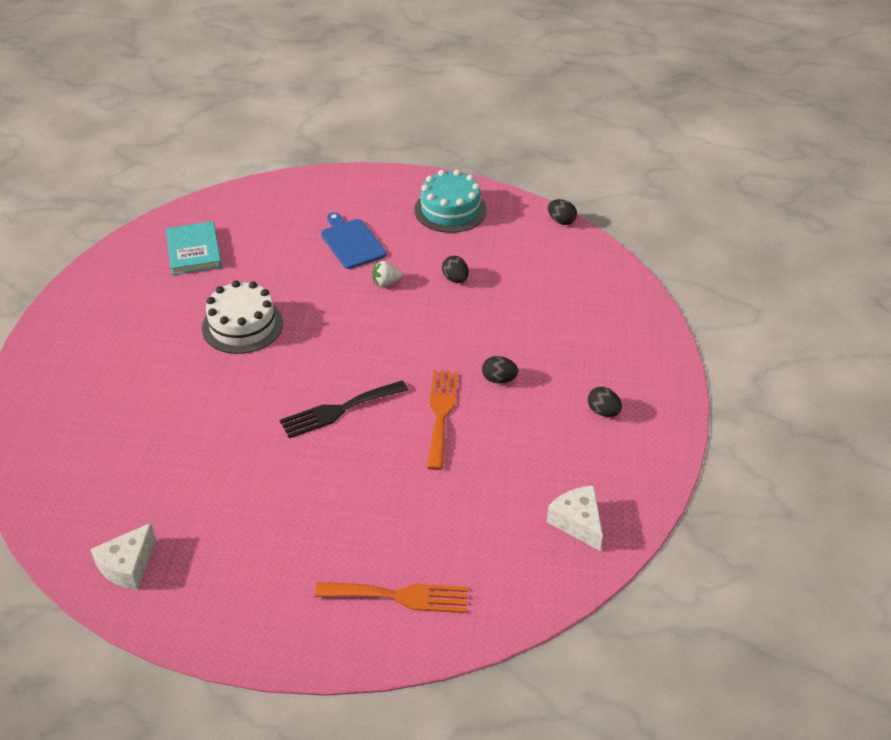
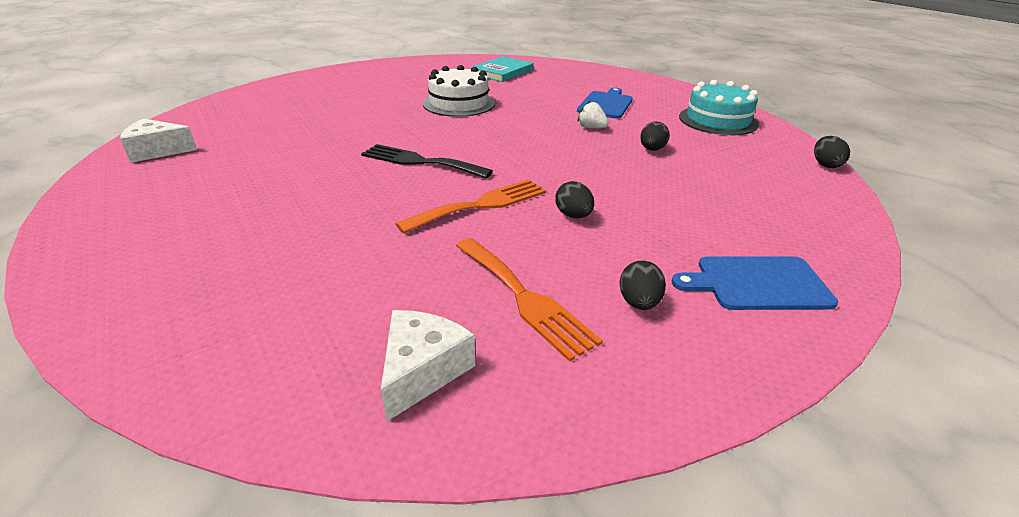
camera: 50 degrees right, 10 degrees down
orange fork [315,582,468,613] -> orange fork moved to [456,238,603,362]
none -> blue cutting board [672,257,838,310]

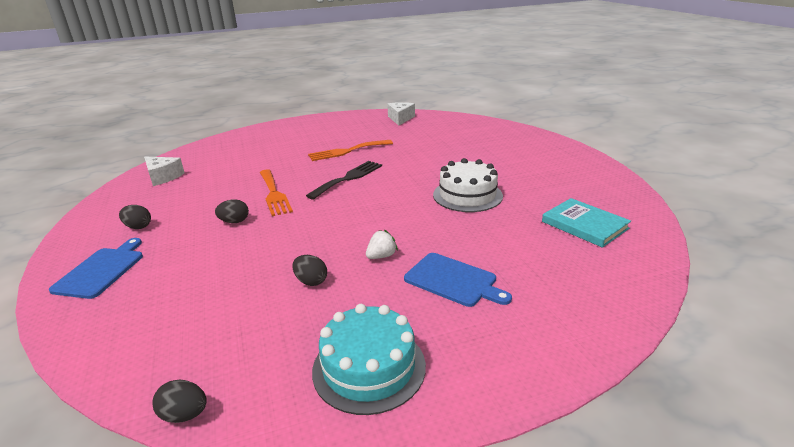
camera: 105 degrees right, 5 degrees down
orange fork [456,238,603,362] -> orange fork moved to [308,140,393,161]

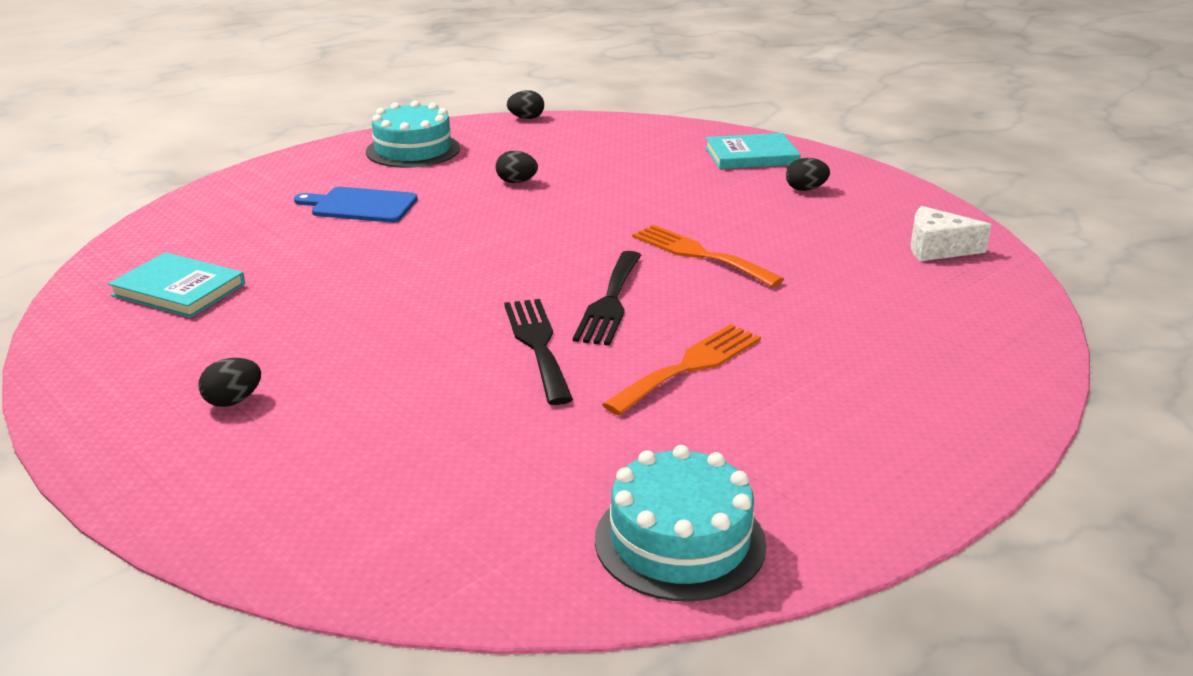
camera: 155 degrees right, 0 degrees up
blue cutting board [49,238,143,299] -> turquoise book [705,133,801,169]
black egg [215,199,249,223] -> black egg moved to [198,358,261,407]
white strawberry [366,230,398,259] -> none
white cheese [387,102,415,126] -> turquoise cake [595,445,766,602]
white cake [433,158,503,212] -> none
none -> black fork [504,299,573,405]

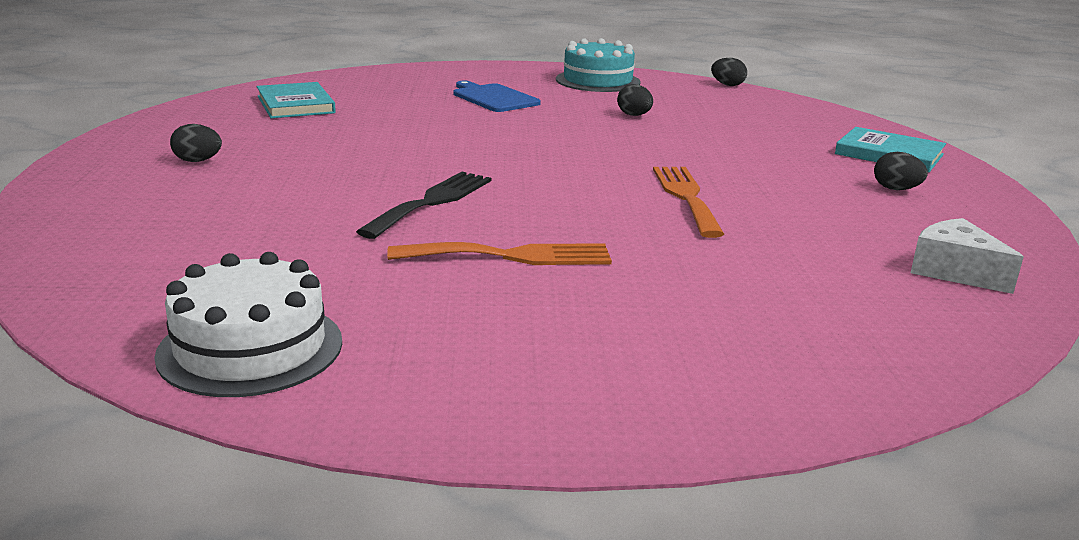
camera: 40 degrees right, 5 degrees down
black fork [573,251,641,346] -> none
turquoise cake [595,445,766,602] -> white cake [154,252,342,397]

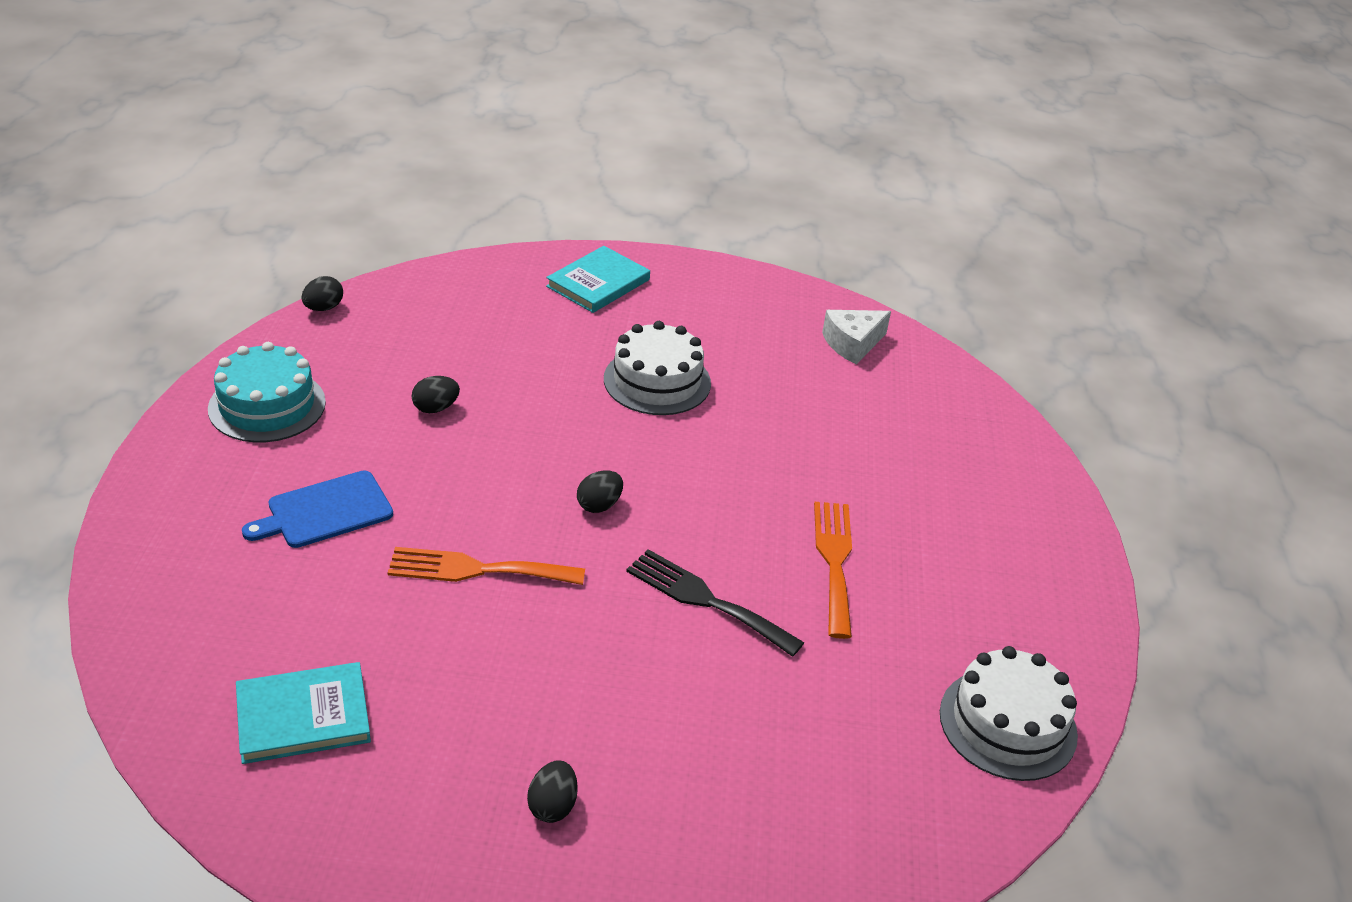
camera: 85 degrees left, 15 degrees up
orange fork [653,167,724,238] -> orange fork moved to [388,547,585,585]
black egg [874,152,928,190] -> black egg moved to [577,470,623,513]
none -> white cake [604,321,711,415]

